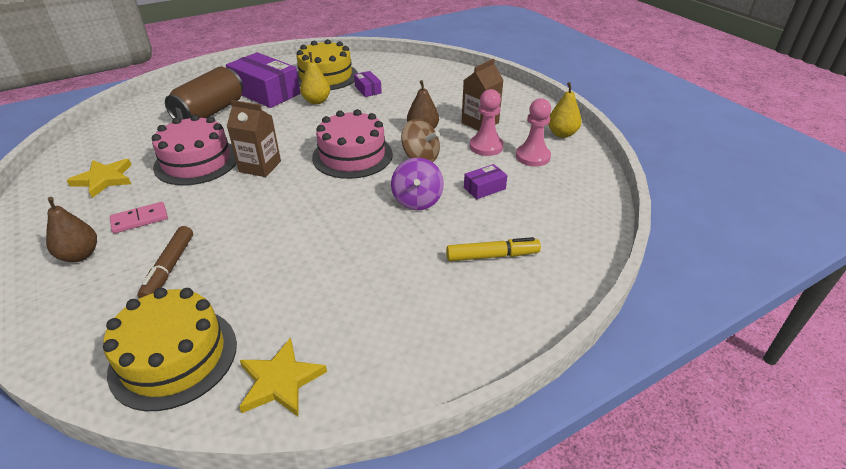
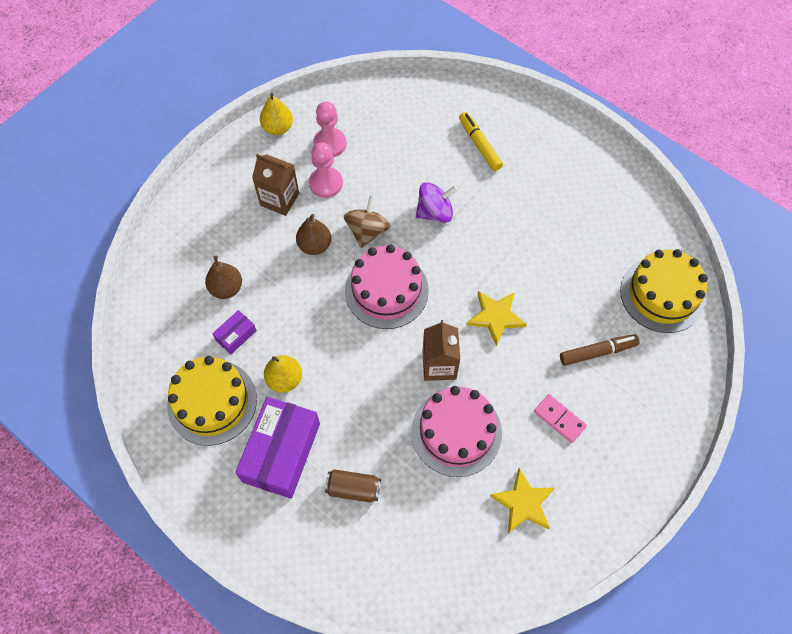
camera: 110 degrees left, 25 degrees up
brown pear [46,197,97,262] -> brown pear moved to [205,256,242,299]
brown can [165,67,243,120] -> brown can [325,469,381,502], size x0.55
yellow star [239,338,327,416] -> yellow star moved to [466,291,527,346]
purple box [464,164,507,199] -> none

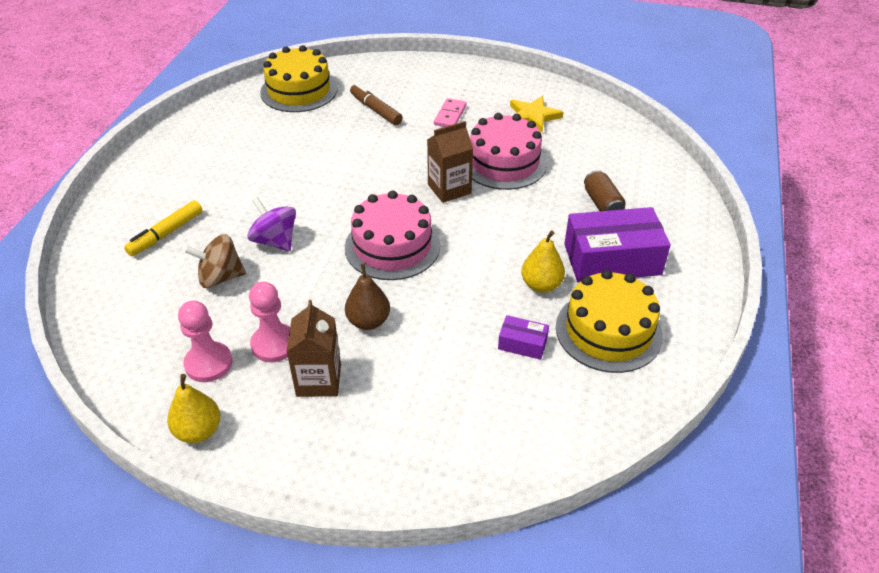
camera: 115 degrees left, 20 degrees down
brown pear [205,256,242,299] -> none
brown spinning top [344,195,390,248] -> brown spinning top moved to [184,234,246,288]
yellow star [466,291,527,346] -> none

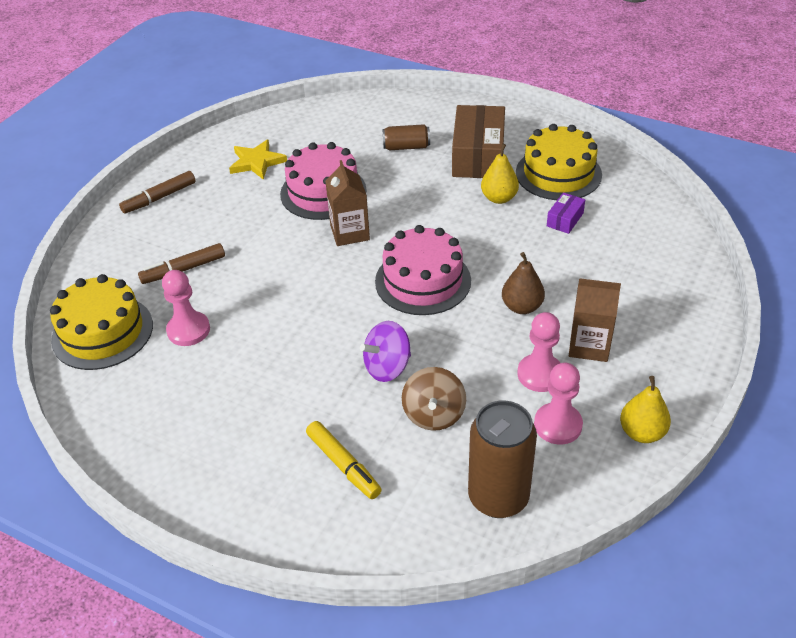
camera: 75 degrees left, 0 degrees up
pink domino [434,98,467,127] -> none
purple box [564,207,671,283] -> brown box [452,105,505,178]
none -> brown marker [119,171,196,214]
none -> pink pawn [162,270,210,346]
none -> brown can [468,401,537,518]

